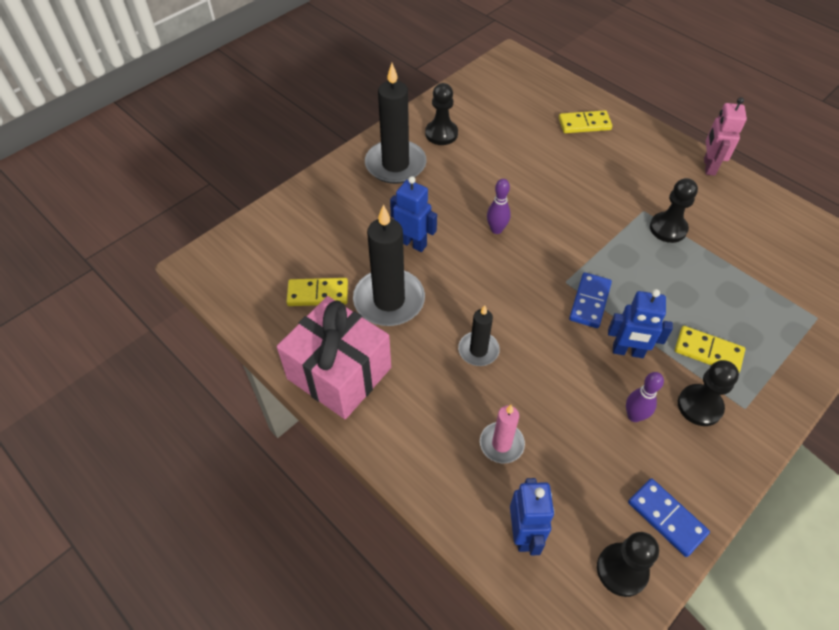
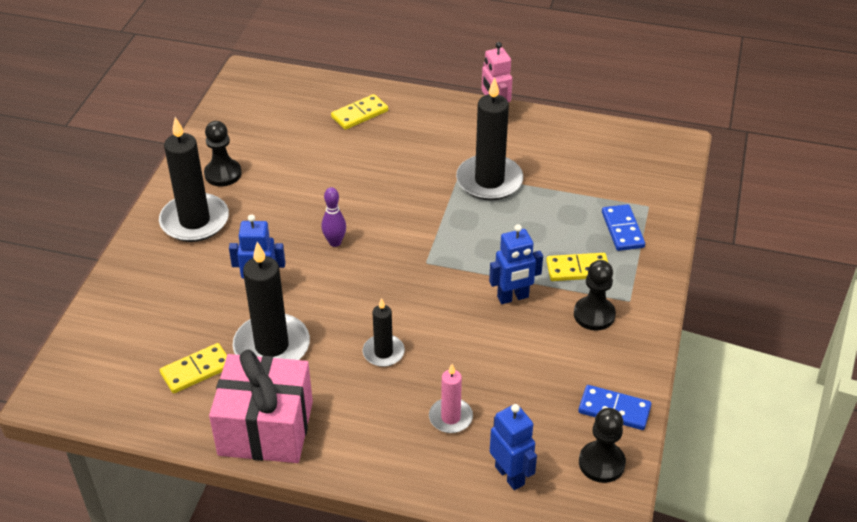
camera: 30 degrees left, 10 degrees down
blue domino [569,272,612,328] -> blue domino moved to [602,204,645,251]
purple bowling pin [626,372,664,422] -> none
black pawn [650,178,698,243] -> black candle [456,77,523,201]

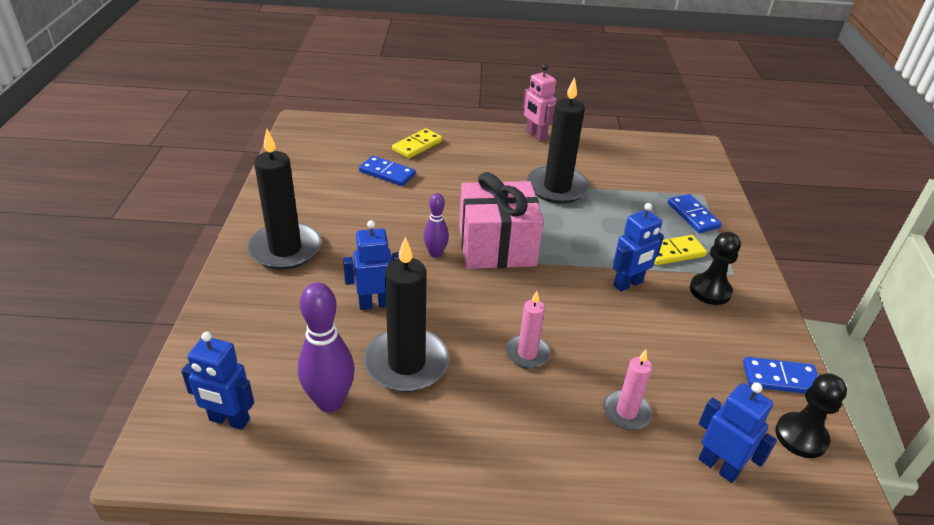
camera: 15 degrees left, 5 degrees down
yellow domino [160,343,227,394] -> purple bowling pin [298,282,354,412]
black pawn [204,121,242,186] -> none
pink gift [209,350,313,463] -> pink gift moved to [459,172,544,269]
black candle [363,298,405,367] -> pink candle [505,291,550,369]
none -> blue robot [181,332,254,430]
none -> blue domino [359,156,415,186]

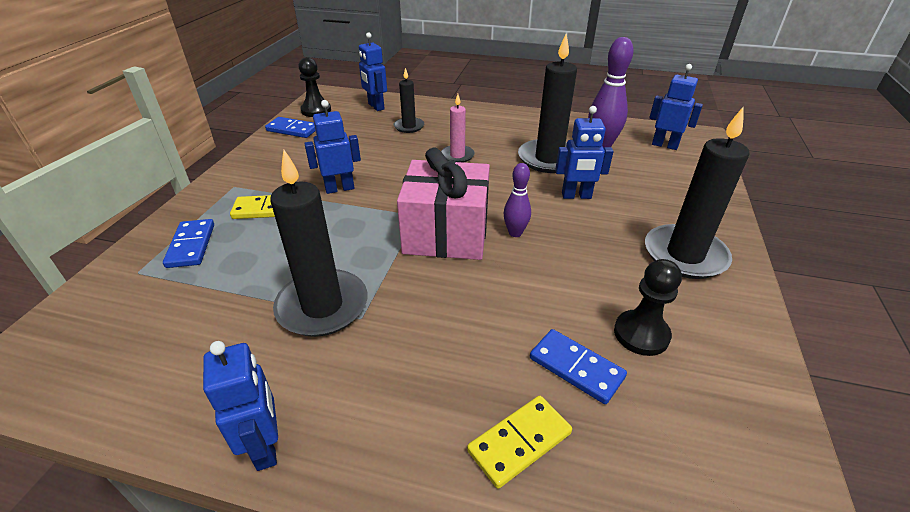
camera: 165 degrees left, 0 degrees up
pink robot [523,64,557,142] -> blue robot [203,341,278,471]
pink candle [603,350,652,429] -> black candle [394,68,424,133]
black pawn [690,232,741,305] -> black pawn moved to [614,259,682,356]

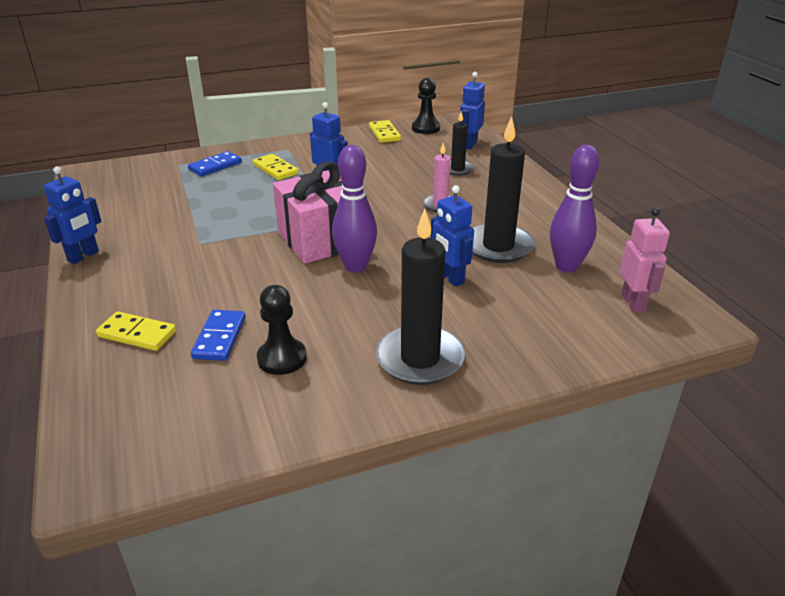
camera: 55 degrees right, 5 degrees down
blue domino [265,117,315,138] -> yellow domino [369,120,401,143]
black candle [270,150,367,337] -> none
purple bowling pin [503,163,531,237] -> purple bowling pin [332,145,377,273], size x1.71
blue robot [649,64,703,150] -> pink robot [620,208,670,313]

